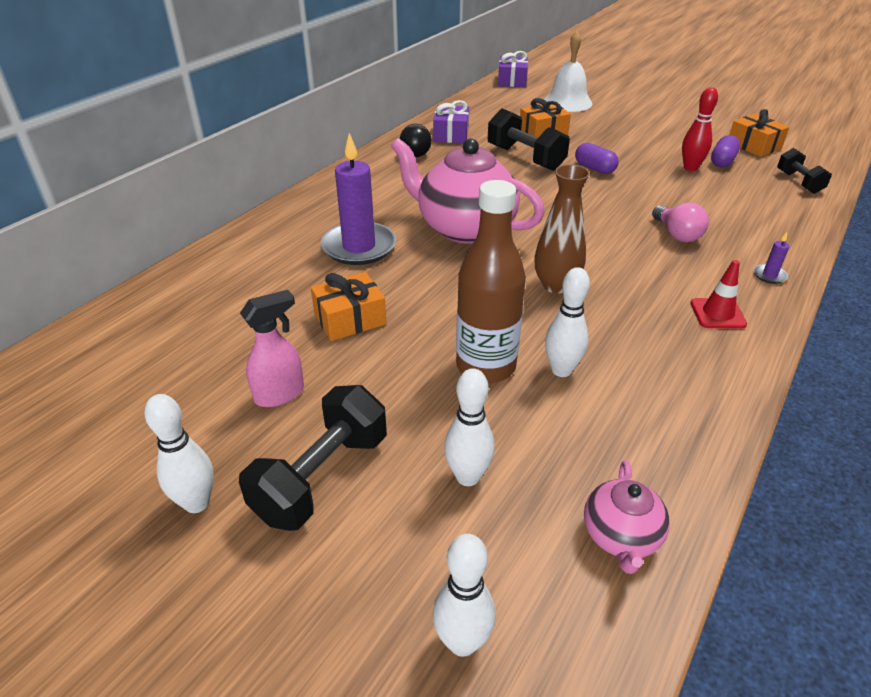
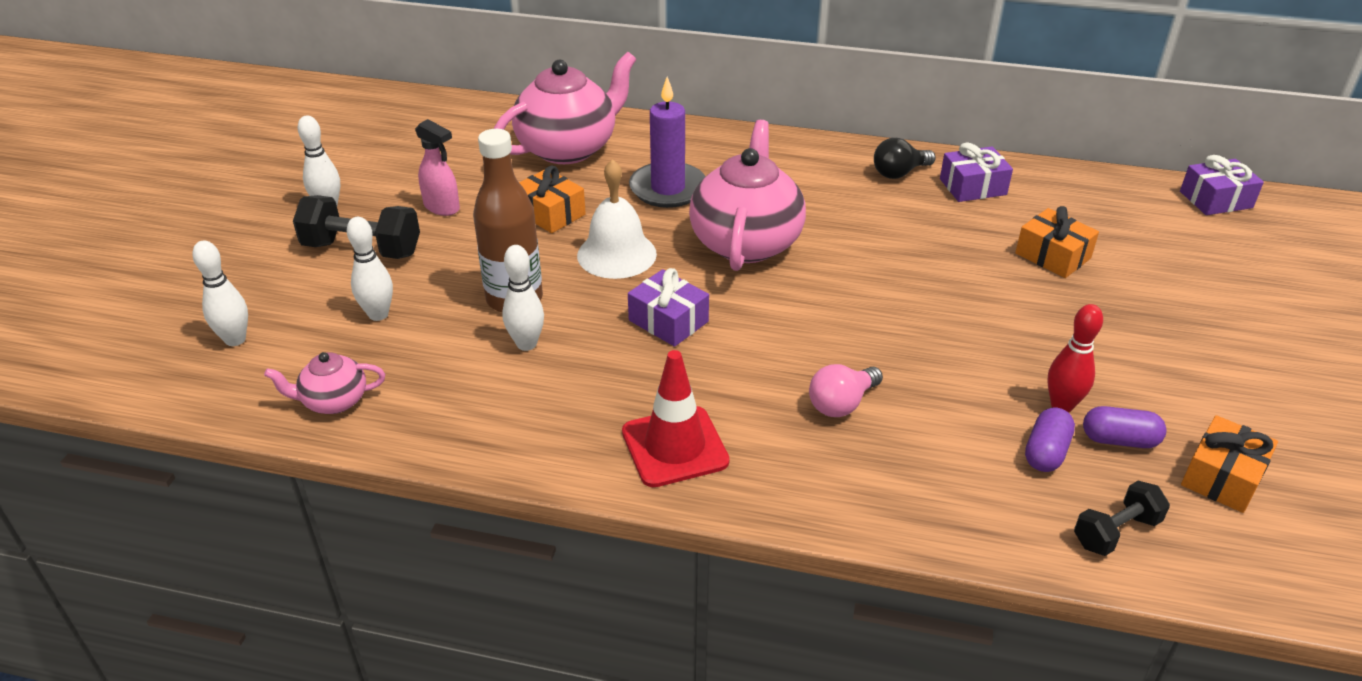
camera: 70 degrees right, 0 degrees up
black dumbbell [488,108,570,171] -> none
brown vase [534,165,590,293] -> purple gift [628,268,709,347]
white bell [544,31,592,112] -> white bell moved to [577,159,657,279]
purple capsule [575,143,619,174] -> purple capsule moved to [1025,407,1075,472]
red traffic cone [691,260,747,329] -> red traffic cone [622,350,730,487], size x1.63
purple candle [754,232,789,284] -> none
none -> pink teapot [494,52,636,164]

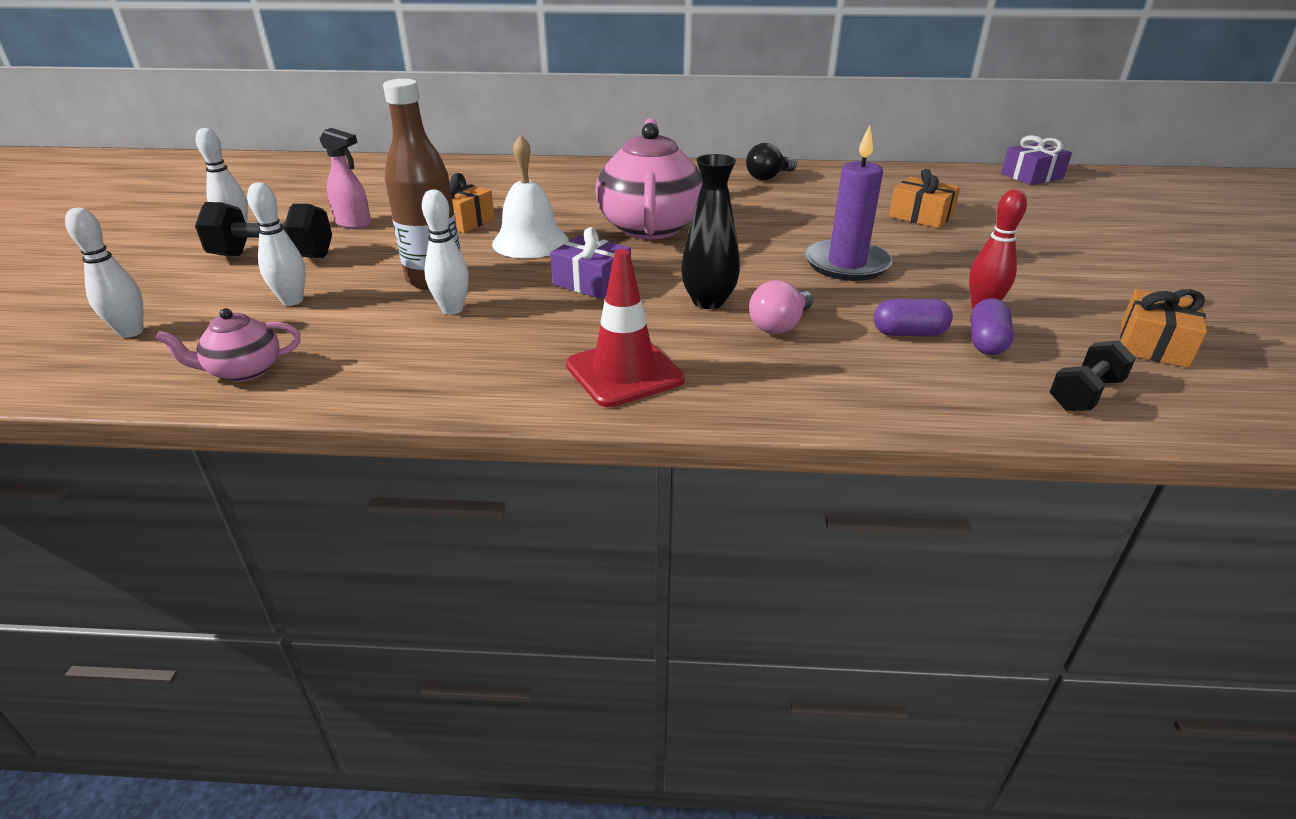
camera: 10 degrees left, 5 degrees down
pink teapot [494,52,636,164] -> none
purple candle [629,77,706,208] -> purple candle moved to [805,125,893,281]
purple gift [940,142,1013,202] -> none
purple capsule [1083,406,1166,448] -> purple capsule moved to [874,299,953,336]
none -> black vase [681,154,740,309]

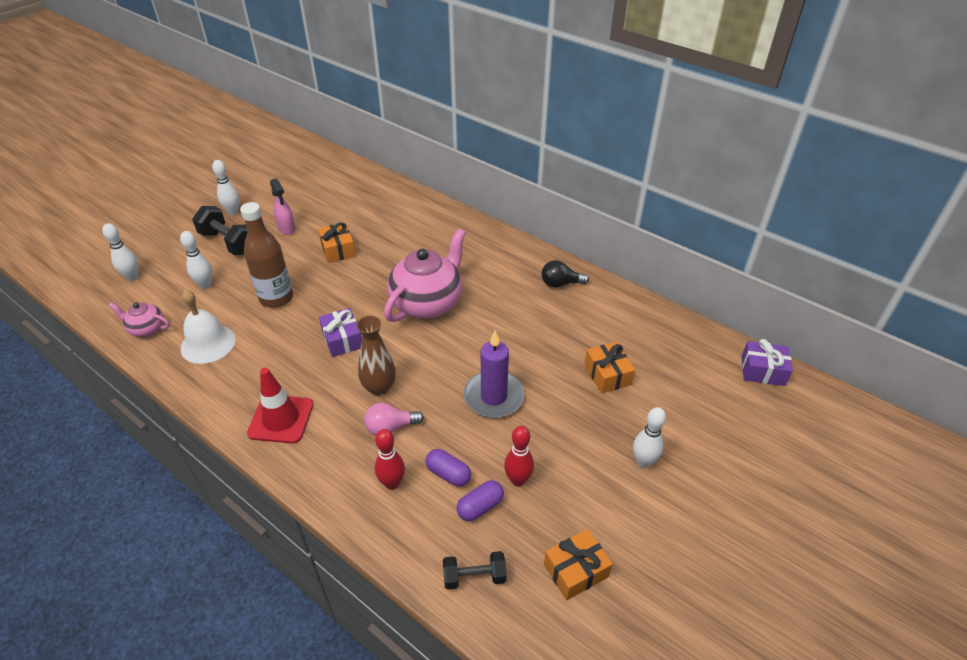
camera: 35 degrees right, 10 degrees up
white bowling pin [422,189,469,315] -> white bowling pin moved to [633,407,666,468]
white bell [492,135,569,258] -> white bell moved to [181,289,236,364]
black vase [681,154,740,309] -> brown vase [356,316,396,396]
none -> red bowling pin [375,429,405,490]

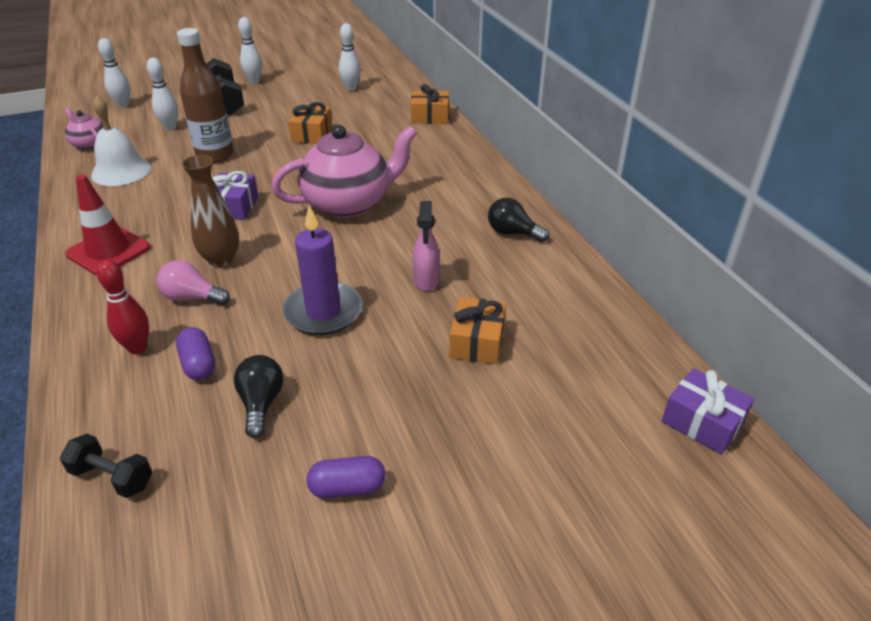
camera: 30 degrees right, 5 degrees down
pink spray bottle [270,178,295,235] -> pink spray bottle moved to [412,201,440,291]
purple capsule [456,480,504,521] -> purple capsule moved to [307,456,386,499]
red bowling pin [504,426,534,487] -> black light bulb [234,355,283,438]
orange gift [544,529,613,600] -> orange gift moved to [411,84,449,124]
white bowling pin [633,407,666,468] -> white bowling pin moved to [339,23,361,91]

